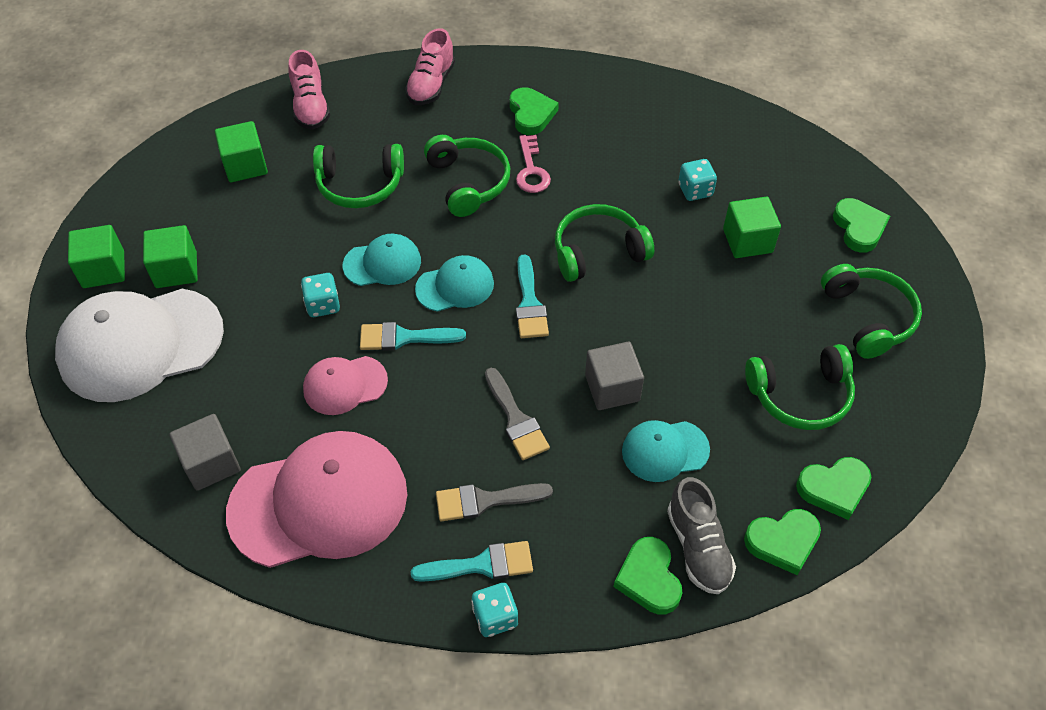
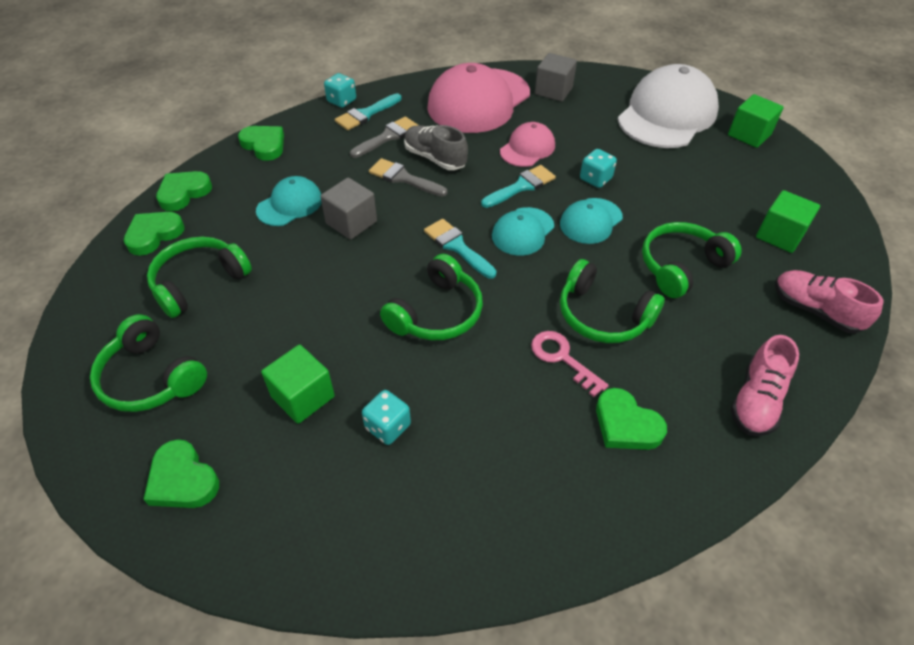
camera: 145 degrees right, 5 degrees down
green cube [143,225,198,288] -> none
pink shoe [405,28,455,105] -> pink shoe turned 135 degrees counterclockwise [731,335,799,436]
grey shoe [667,477,736,594] -> grey shoe moved to [404,125,468,170]

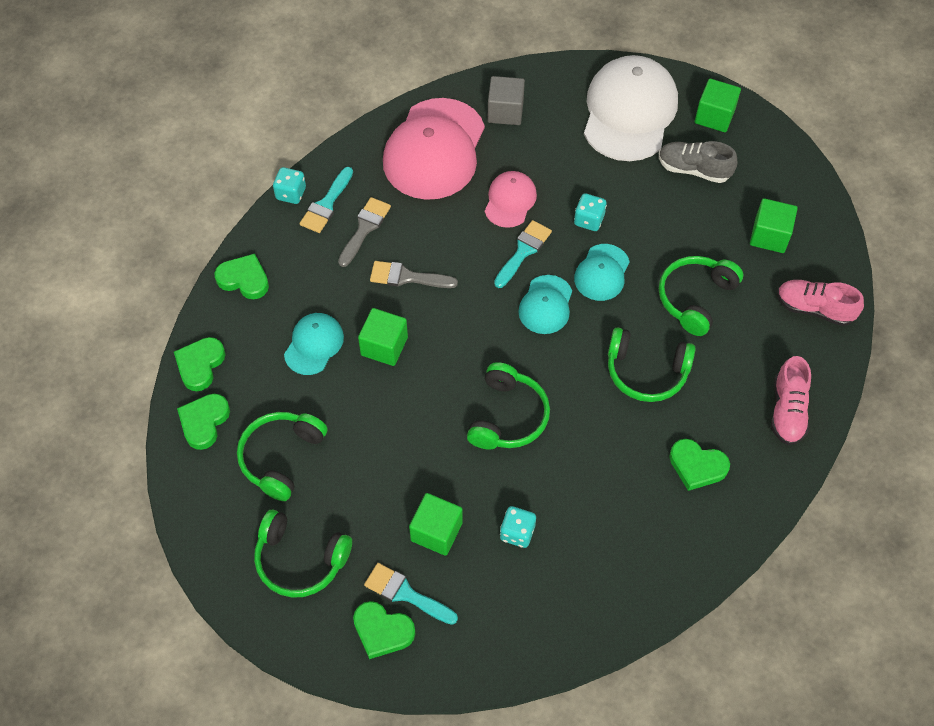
camera: 20 degrees left, 10 degrees up
grey cube [321,178,377,240] -> green cube [358,308,408,366]
grey shoe [404,125,468,170] -> grey shoe moved to [659,141,737,183]
turquoise brush [424,219,496,279] -> turquoise brush moved to [364,563,458,625]
pink key [531,331,609,397] -> none

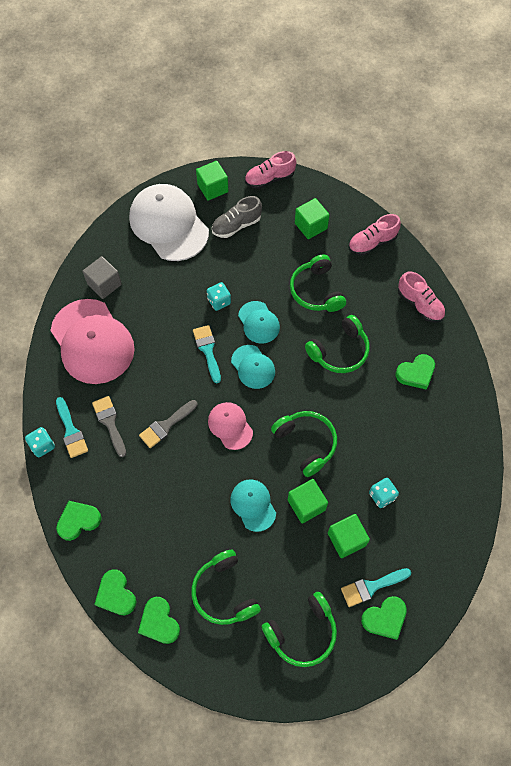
camera: 50 degrees left, 5 degrees up
turquoise cap [284,313,344,375] -> turquoise cap moved to [230,479,276,532]
green cube [358,308,408,366] -> green cube moved to [288,479,328,524]
pink cap [485,171,537,228] -> pink cap moved to [208,402,253,450]
none -> pink shoe [245,151,296,189]

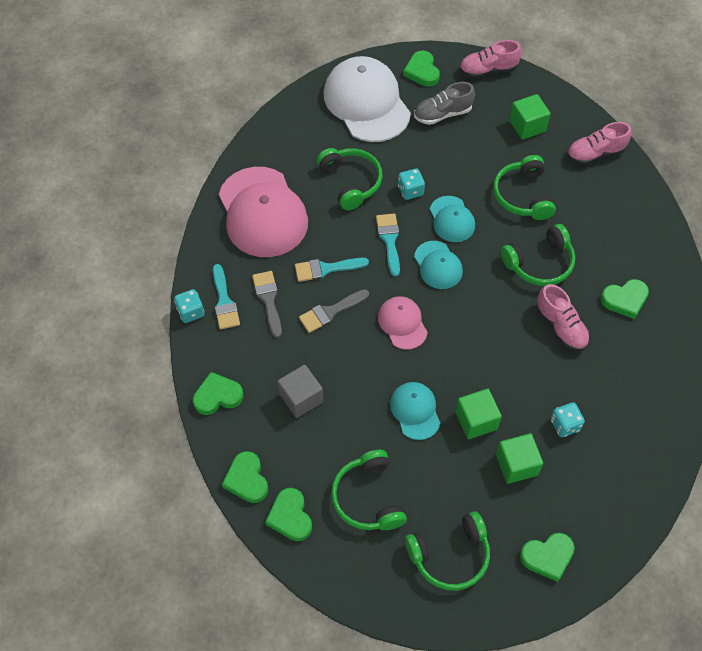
camera: 10 degrees right, 5 degrees down
grey cube [82,256,122,299] -> grey cube moved to [278,365,323,418]
green cube [196,161,228,201] -> green heart [403,51,440,87]
green headphones [271,411,337,477] -> green headphones moved to [317,148,383,210]
turquoise brush [341,568,411,607] -> turquoise brush moved to [295,258,369,282]
pink shoe [398,271,445,323] -> pink shoe moved to [536,284,590,351]

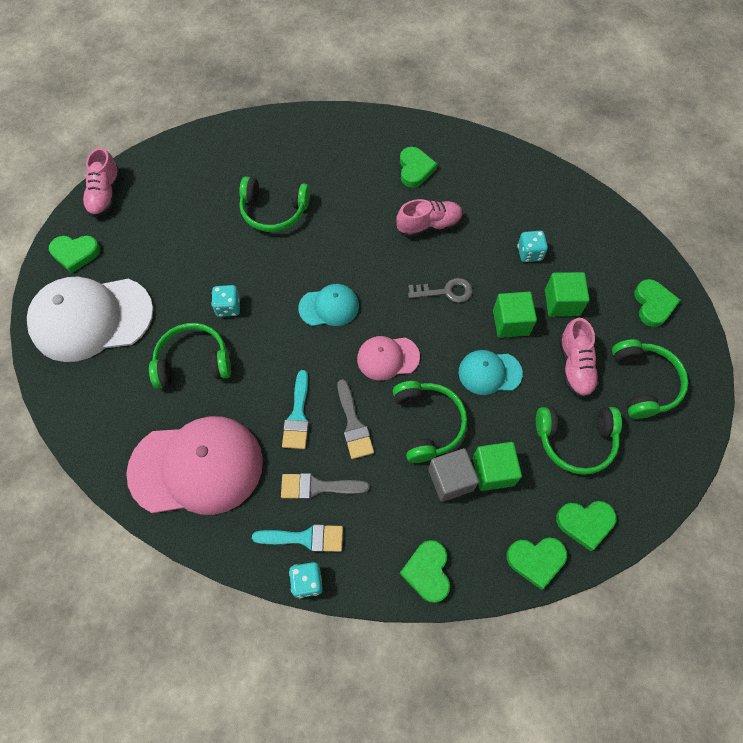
camera: 75 degrees left, 5 degrees up
turquoise brush [376,213,400,277] -> none
grey shoe [414,82,475,125] -> none
turquoise cap [430,196,475,242] -> none
green headphones [501,224,575,286] -> green headphones moved to [393,381,467,463]
green cube [509,94,551,140] -> green cube moved to [473,442,522,491]
pink shoe [567,122,632,165] -> pink shoe moved to [559,318,599,398]
none -> grey key [408,278,472,303]

